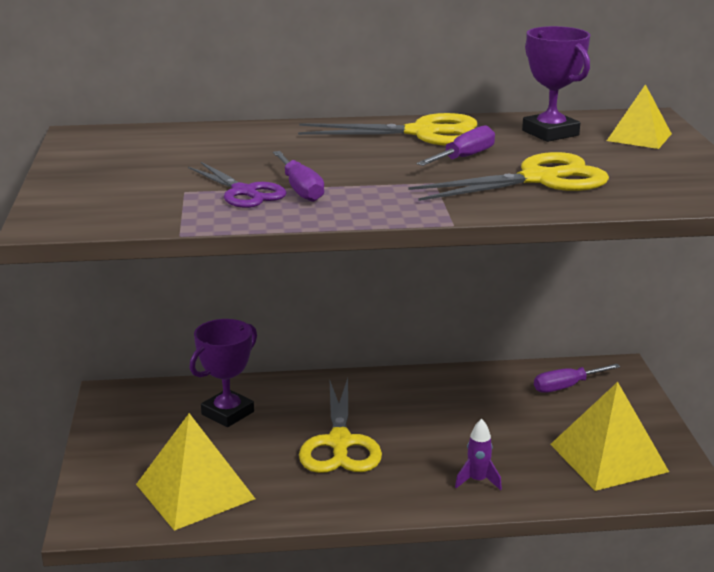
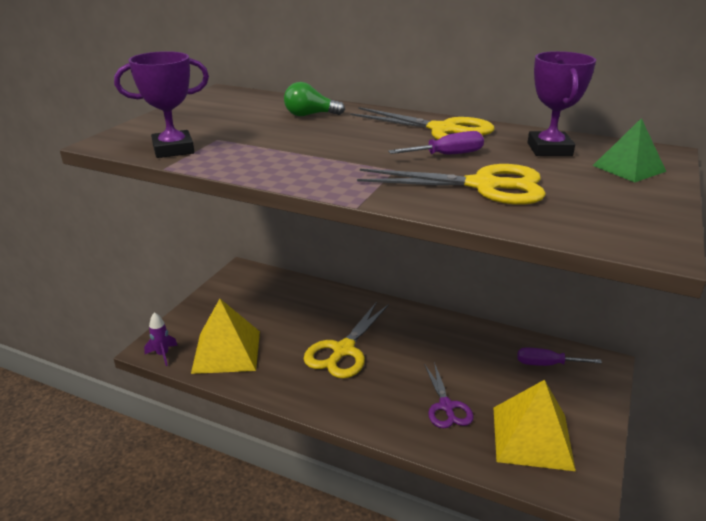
camera: 30 degrees right, 5 degrees up
purple scissors [188,162,287,208] -> purple scissors moved to [424,362,474,428]
purple trophy [190,319,257,427] -> purple trophy moved to [114,51,209,158]
purple screwdriver [273,151,324,202] -> none
purple rocket [455,419,502,490] -> purple rocket moved to [144,312,178,366]
yellow pyramid [607,84,672,149] -> green pyramid [593,118,666,182]
none -> green light bulb [284,82,345,116]

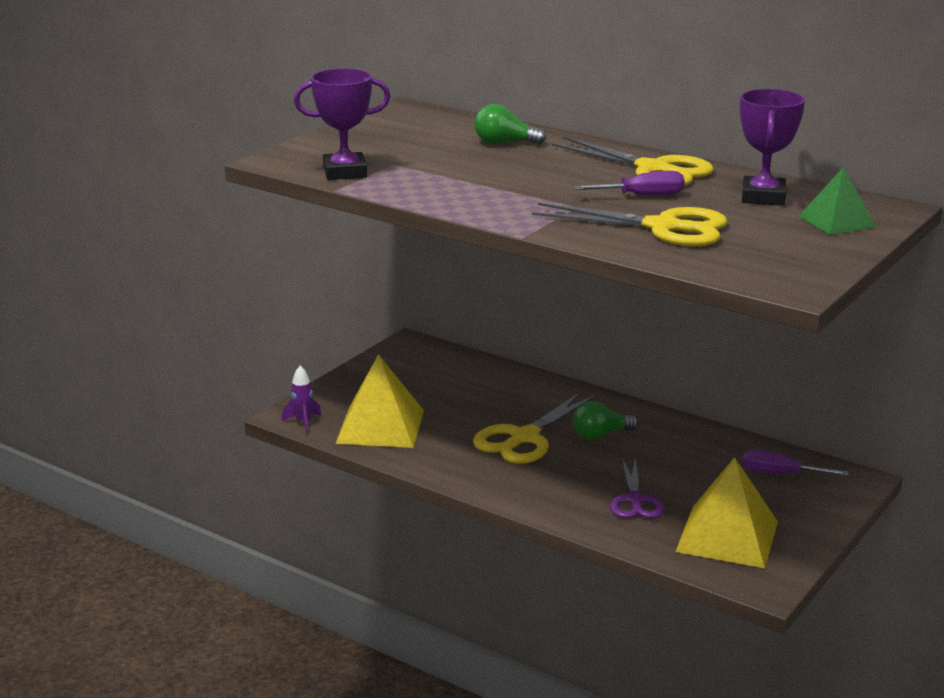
camera: 10 degrees right, 5 degrees down
none -> green light bulb [573,401,638,440]

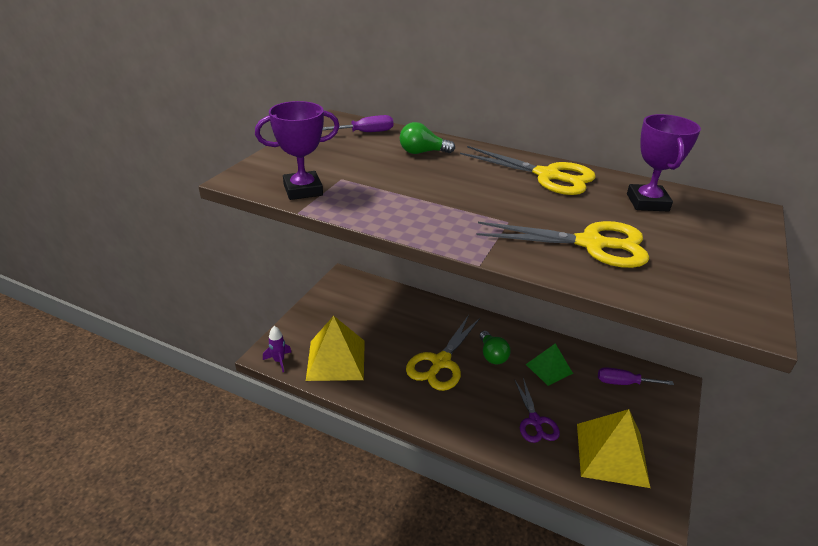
camera: 10 degrees left, 10 degrees up
purple screwdriver [573,171,685,195] -> purple screwdriver moved to [323,115,393,132]
green light bulb [573,401,638,440] -> green light bulb turned 75 degrees counterclockwise [480,331,511,364]
green pyramid [799,167,876,235] -> green pyramid moved to [526,343,573,386]

